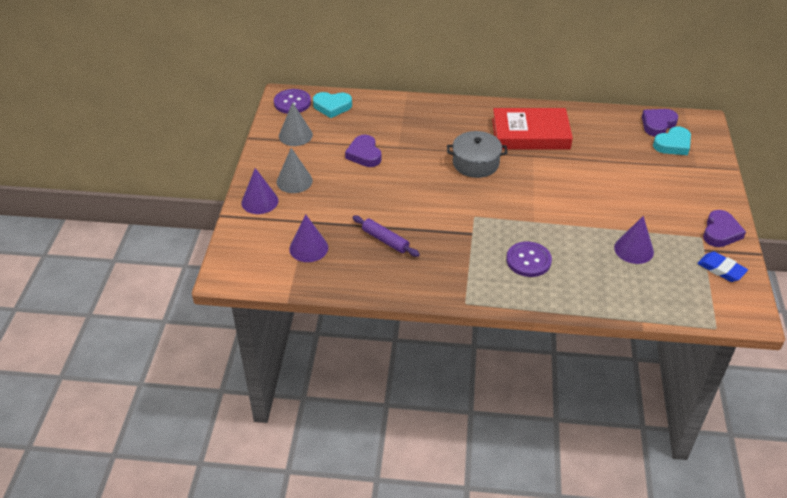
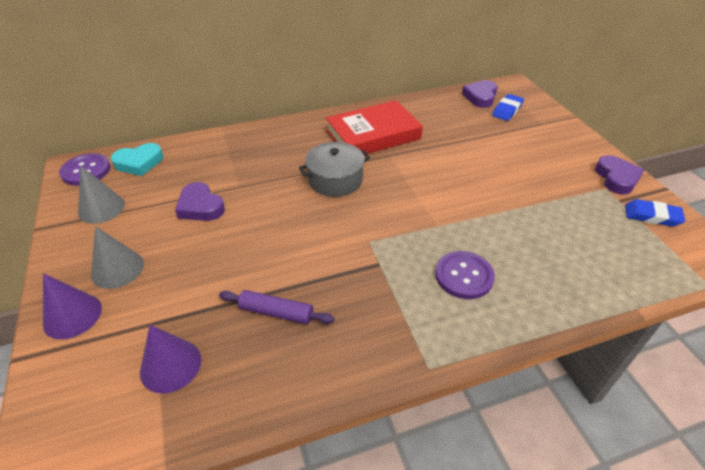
camera: 25 degrees left, 0 degrees up
purple cone [614,216,654,264] -> none
turquoise heart [653,127,691,155] -> blue eraser [492,94,524,121]

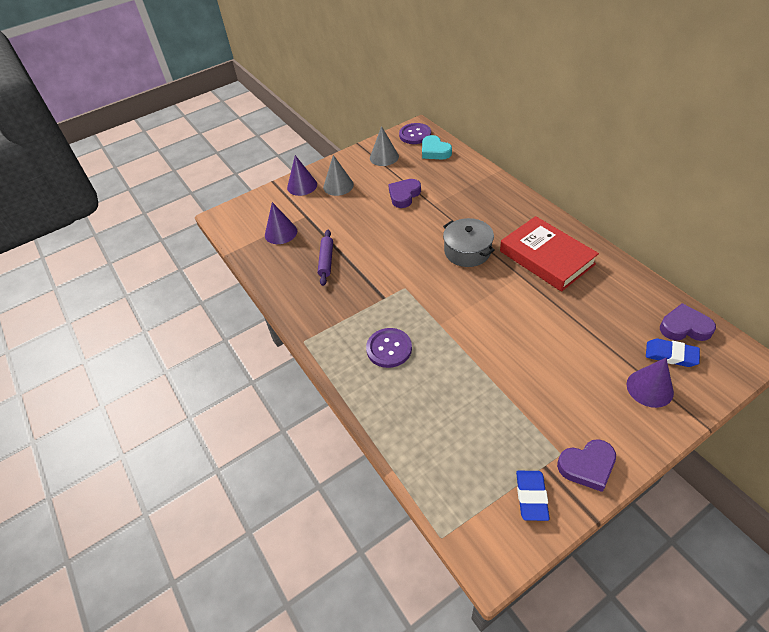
camera: 80 degrees right, 5 degrees up
none -> purple cone [626,358,674,408]

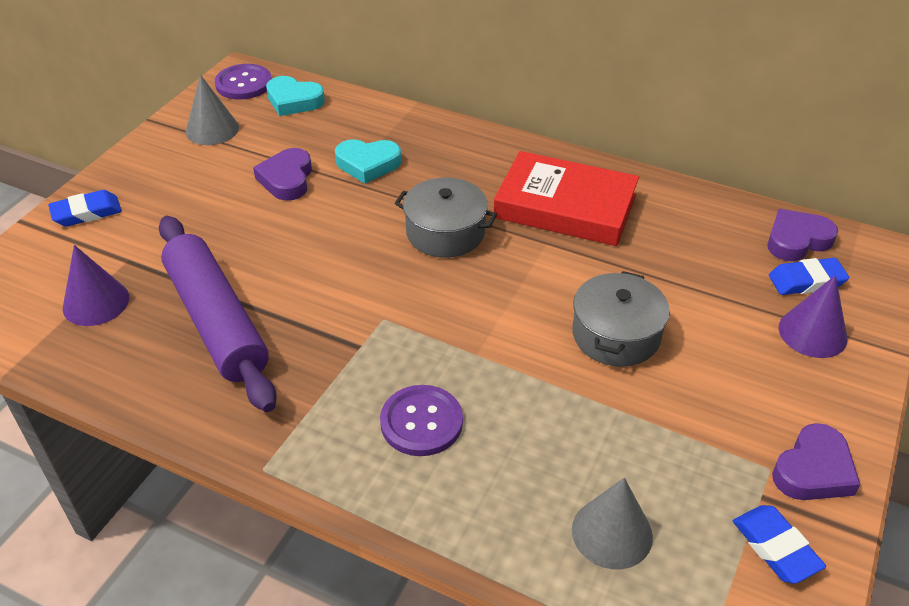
camera: 35 degrees left, 5 degrees down
purple cone [287,155,317,196] -> blue eraser [48,190,122,226]
purple rolling pin [318,230,333,286] -> purple rolling pin [159,216,277,412], size x2.05
grey cone [323,155,354,196] -> grey cone moved to [572,478,653,569]
none -> turquoise heart [335,139,401,184]
none -> grey pot [572,271,670,367]

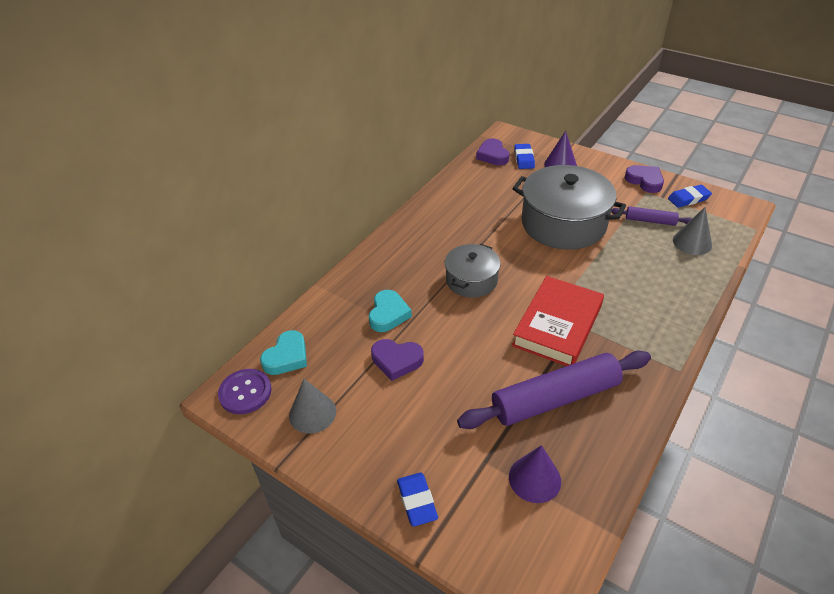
camera: 80 degrees left, 0 degrees up
purple button [380,385,463,456] -> none
red book [494,151,639,246] -> red book moved to [512,276,604,366]
grey pot [572,271,670,367] -> grey pot [512,165,626,250], size x1.78
none -> purple rolling pin [611,206,692,226]

